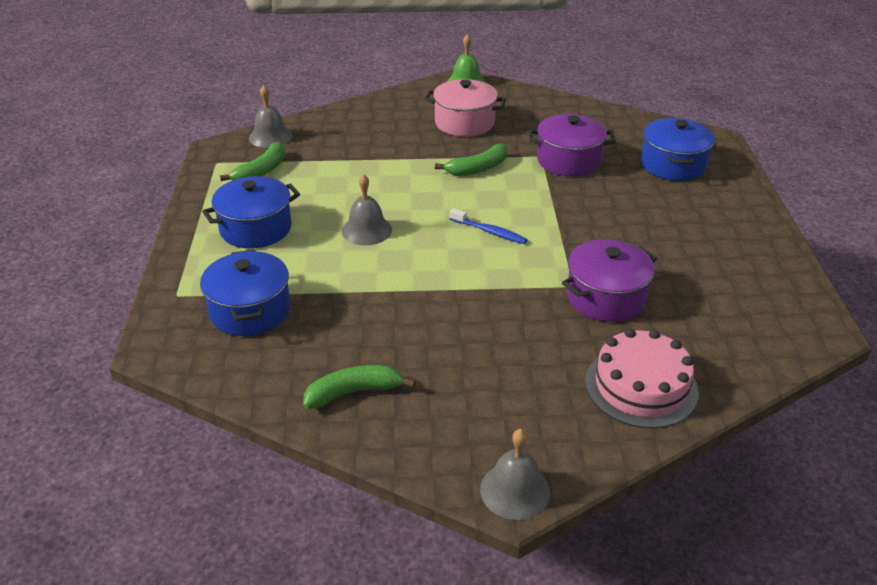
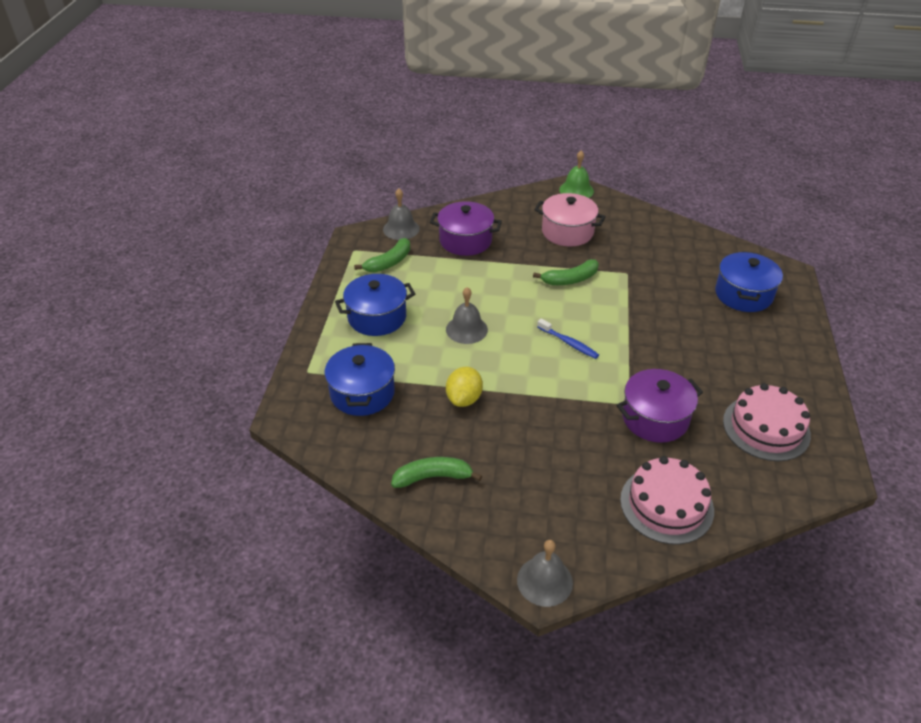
camera: 10 degrees right, 5 degrees up
purple pot [528,114,616,176] -> purple pot moved to [430,201,502,256]
none -> yellow lemon [446,367,483,407]
none -> pink cake [723,383,811,461]

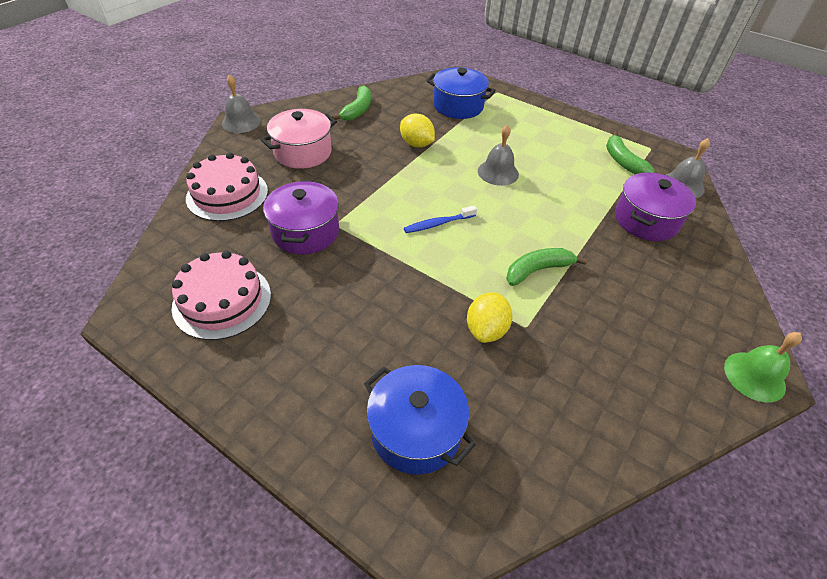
camera: 115 degrees right, 5 degrees up
blue pot [335,274,415,336] -> none
green banana [533,259,599,285] -> green banana turned 60 degrees clockwise [506,248,587,286]
pink pot [534,193,606,246] -> pink pot moved to [261,109,337,169]
none -> yellow lemon [467,292,512,343]

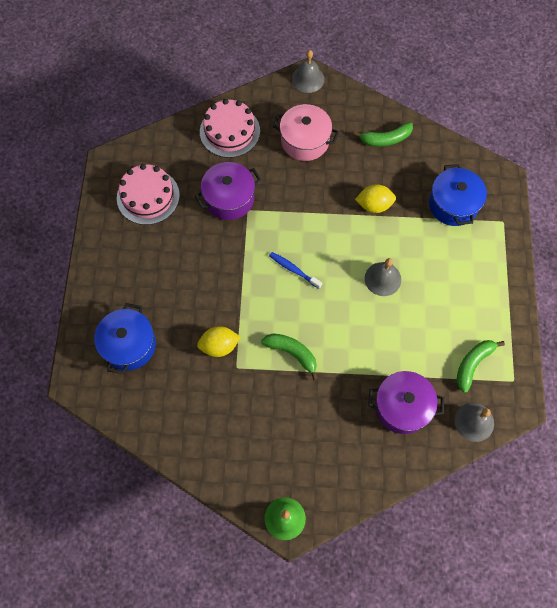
camera: 60 degrees right, 20 degrees up
yellow lemon [400,114,435,147] -> yellow lemon turned 75 degrees clockwise [355,184,396,213]

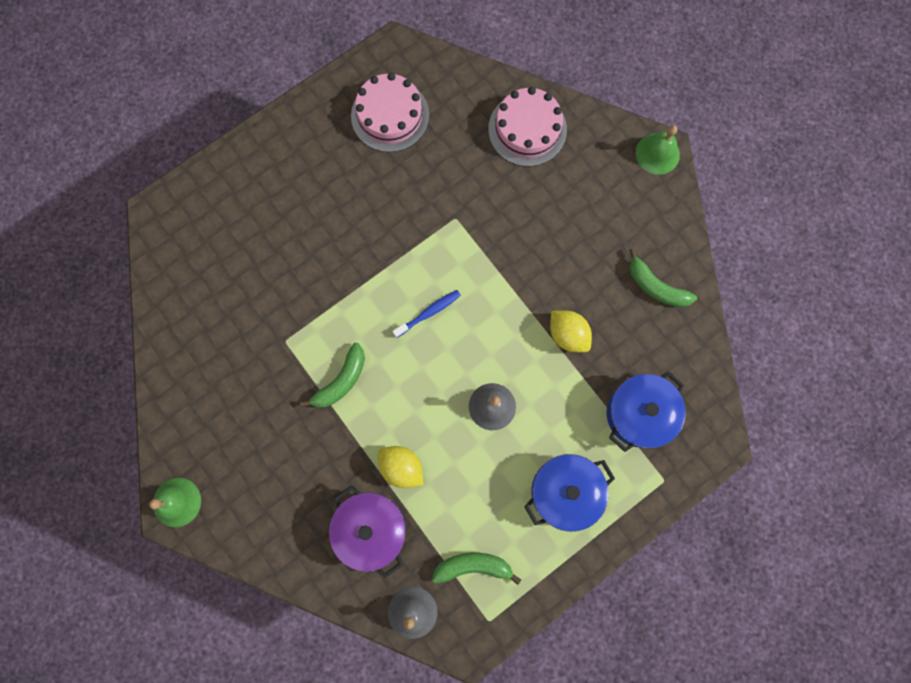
camera: 50 degrees right, 10 degrees up
blue pot [94,303,156,374] -> blue pot moved to [524,454,615,532]
purple pot [195,162,261,220] -> none
yellow lemon [197,326,241,357] -> yellow lemon moved to [378,446,423,488]
green banana [261,334,318,381] -> green banana turned 45 degrees clockwise [300,343,365,408]
blue toothbrush [269,252,322,289] -> blue toothbrush turned 60 degrees clockwise [392,290,461,338]
pink pot [273,104,339,161] -> none
grey bell [292,50,325,93] -> green bell [636,125,680,175]

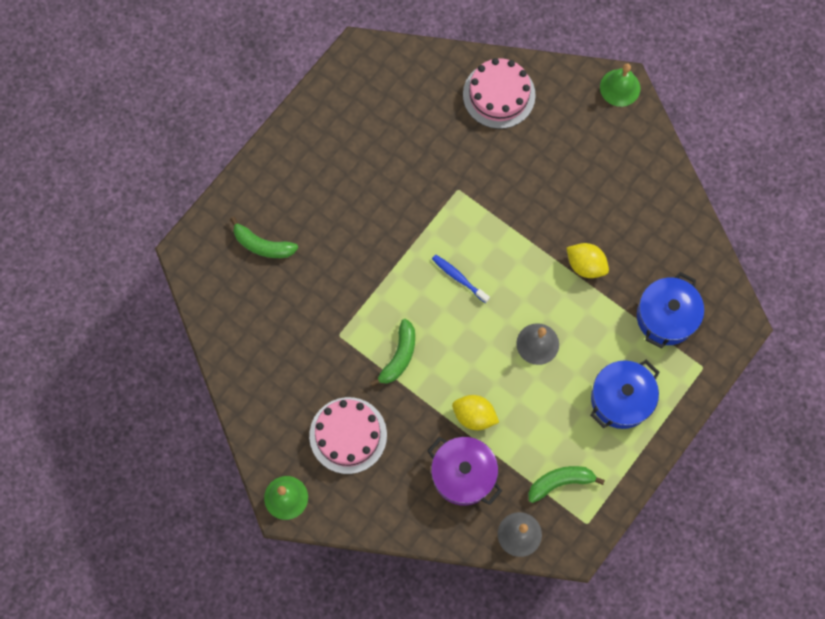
camera: 15 degrees left, 5 degrees down
pink cake [351,73,429,152] -> pink cake moved to [309,397,387,474]
blue toothbrush [392,290,461,338] -> blue toothbrush turned 90 degrees counterclockwise [432,255,490,303]
green banana [629,248,697,307] -> green banana moved to [230,217,298,258]

